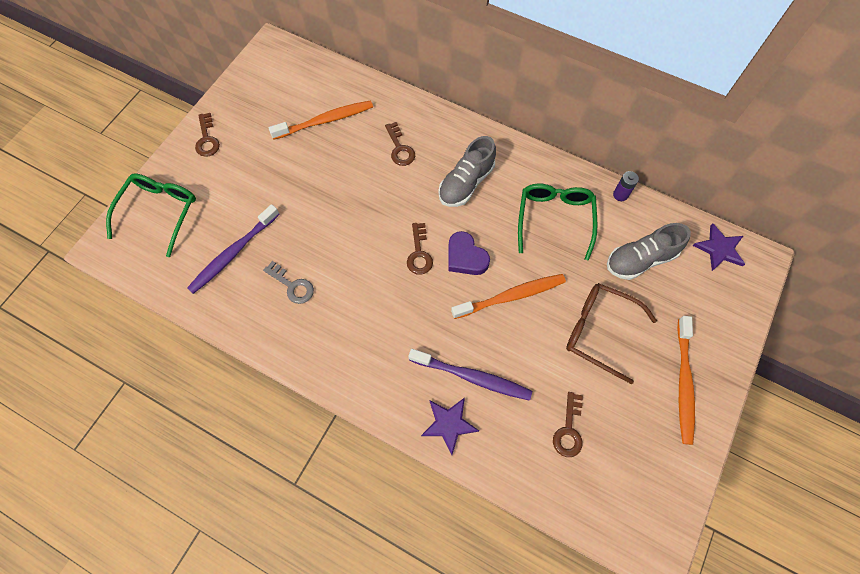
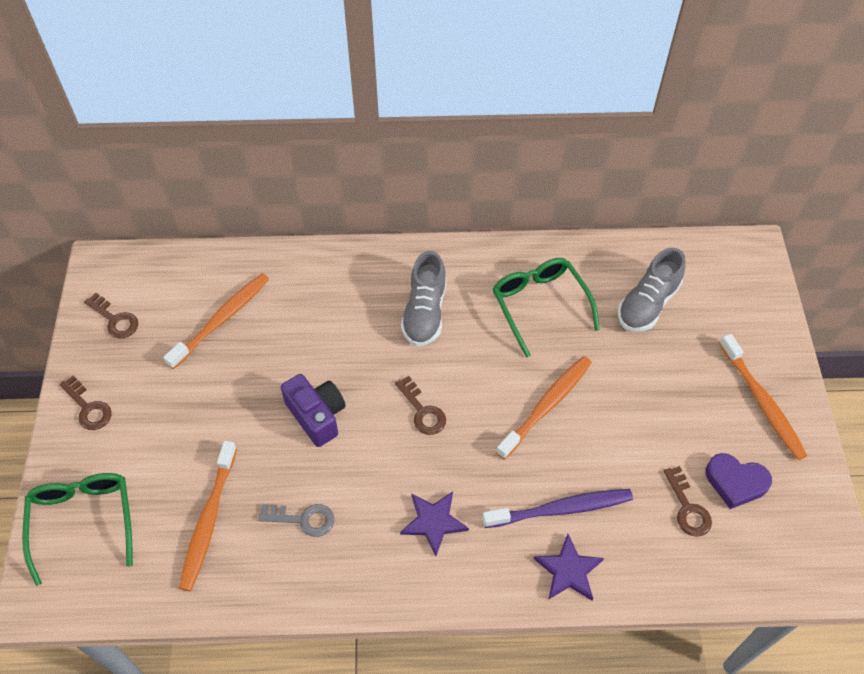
camera: 30 degrees left, 10 degrees down
purple toothbrush [187,204,280,294] -> orange toothbrush [179,441,237,591]
brown key [385,122,415,166] -> brown key moved to [84,293,138,339]
purple heart [448,231,490,275] -> purple heart moved to [705,453,772,509]
brown glasses [566,283,657,384] -> none
purple battery [613,171,639,201] -> none
purple star [692,223,745,271] -> purple star moved to [400,492,469,556]
none -> purple camera [281,374,346,447]

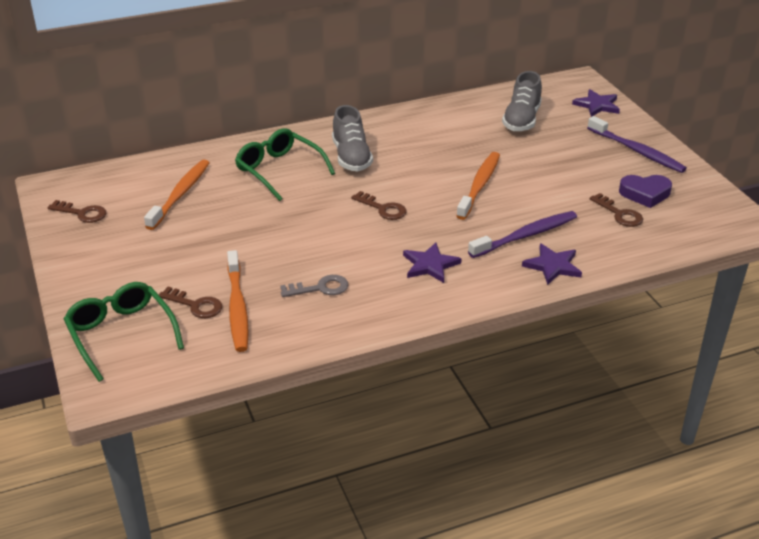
camera: 20 degrees left, 20 degrees down
brown key [59,376,112,430] -> brown key moved to [159,286,222,318]
purple camera [281,374,346,447] -> none
green glasses [493,258,600,358] -> green glasses moved to [235,128,335,201]
orange toothbrush [719,334,807,460] -> purple toothbrush [587,116,687,173]
none -> purple star [572,89,620,117]

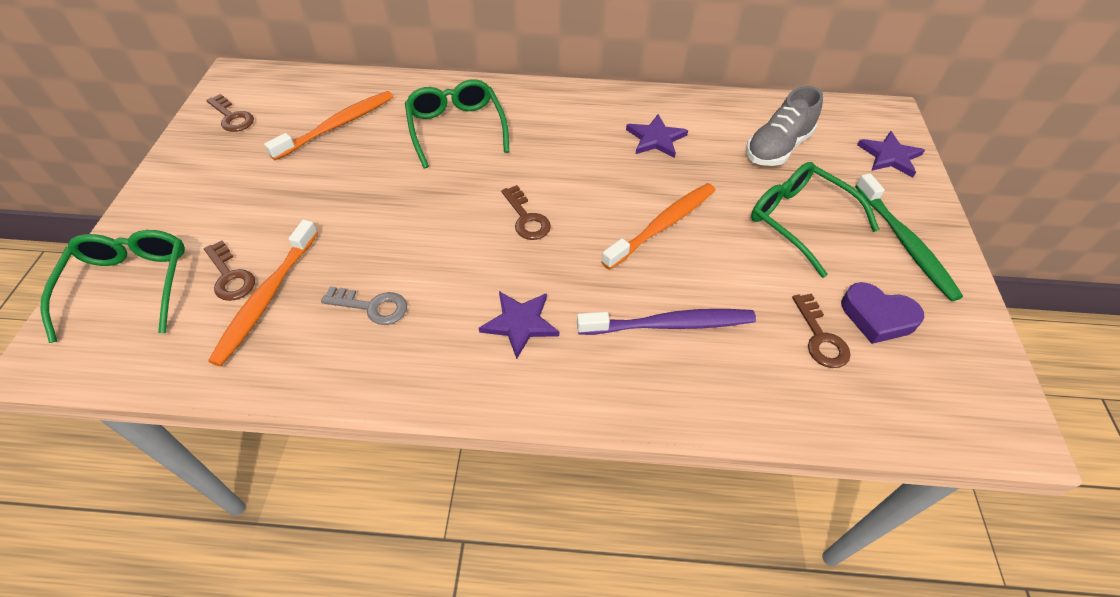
camera: 25 degrees right, 15 degrees up
grey shoe [332,105,373,171] -> none
purple star [522,244,582,285] -> purple star moved to [626,114,688,158]
purple toothbrush [587,116,687,173] -> green toothbrush [855,173,963,301]
none -> green glasses [751,162,880,278]

